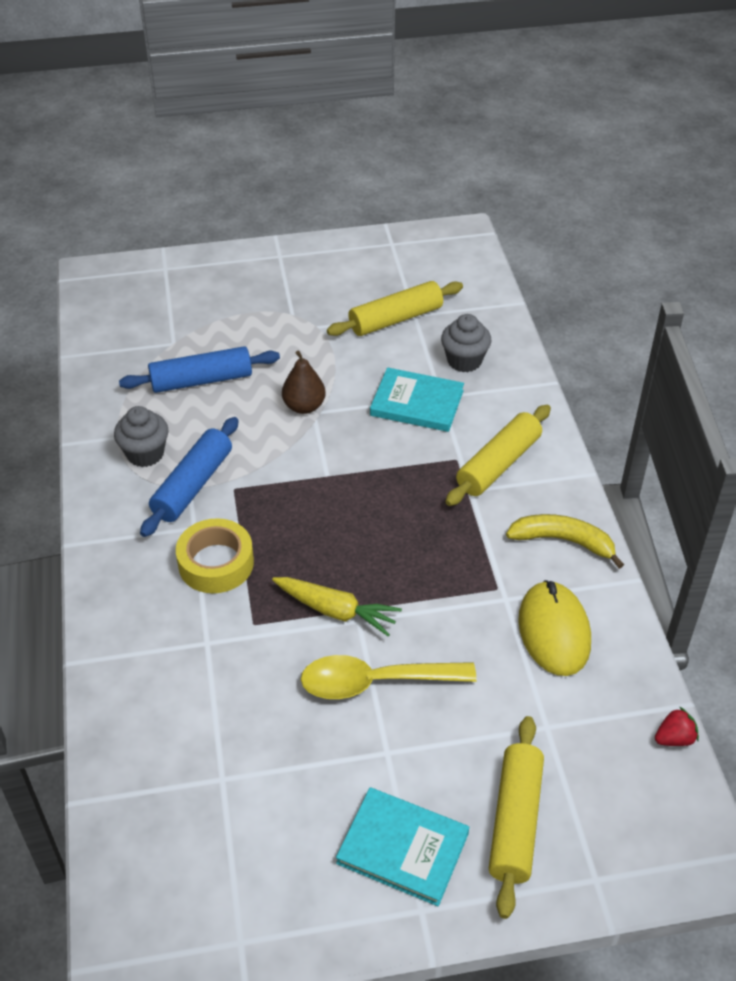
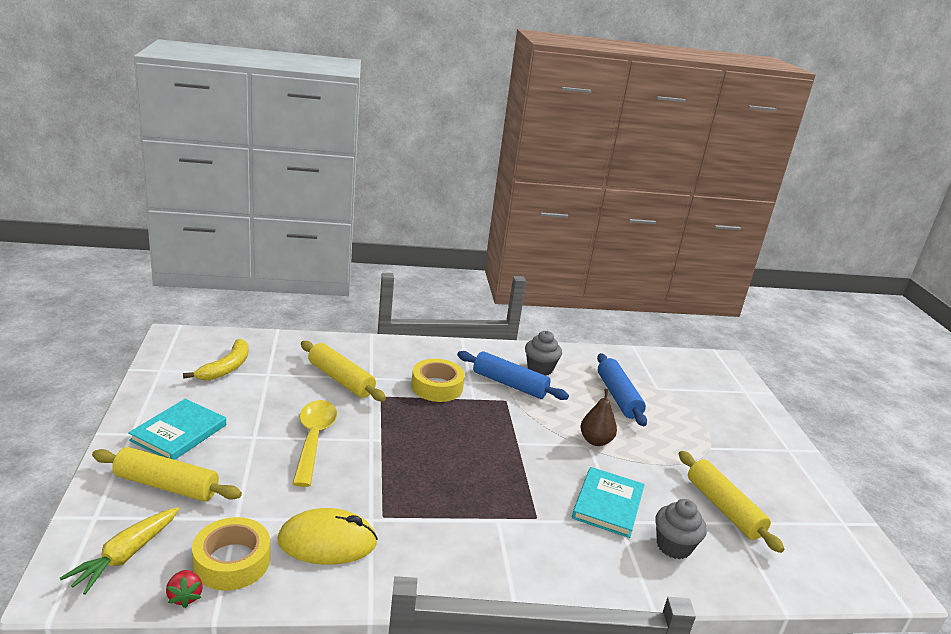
camera: 90 degrees right, 20 degrees down
yellow carrot [272,577,402,636] -> yellow carrot moved to [60,507,179,595]
yellow rolling pin [445,405,551,506] -> yellow rolling pin moved to [301,341,386,401]
yellow banana [506,514,624,569] -> yellow banana moved to [183,339,248,380]
none -> yellow tape [192,517,270,590]

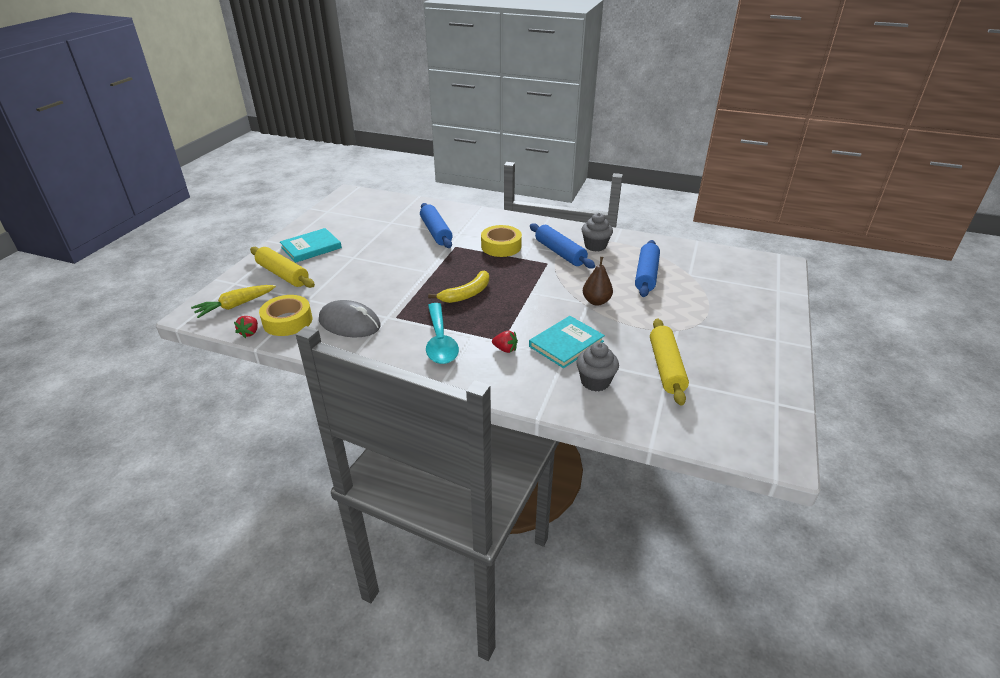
camera: 30 degrees right, 10 degrees up
yellow banana [183,339,248,380] -> yellow banana moved to [428,270,489,303]
yellow mouse [278,508,378,565] -> grey mouse [319,300,381,337]
yellow spoon [292,400,337,487] -> none
yellow rolling pin [301,341,386,401] -> blue rolling pin [420,203,453,248]
none -> turquoise spoon [426,303,459,364]
none -> red strawberry [492,330,518,353]

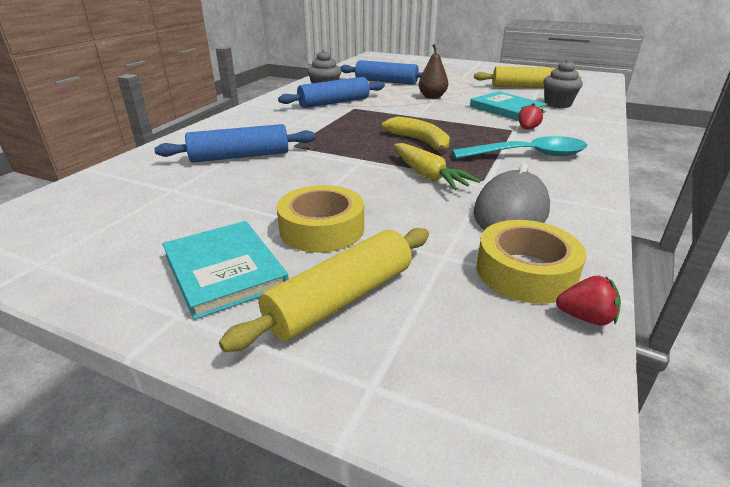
camera: 85 degrees left, 5 degrees down
yellow carrot [191,285,276,318] -> yellow carrot moved to [394,143,481,190]
yellow tape [481,225,522,257] -> yellow tape moved to [277,185,364,253]

